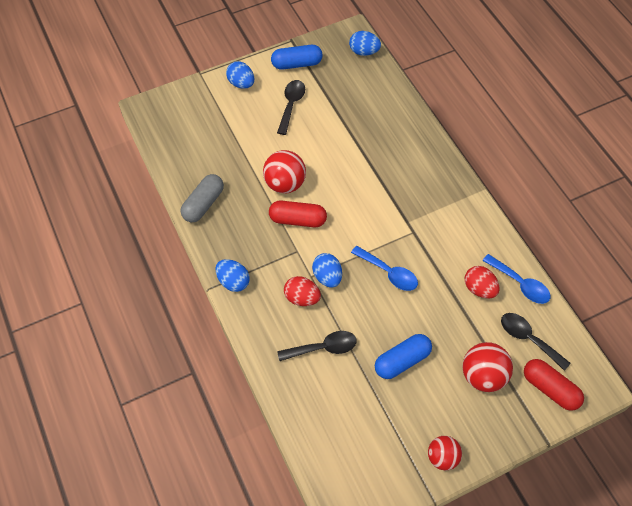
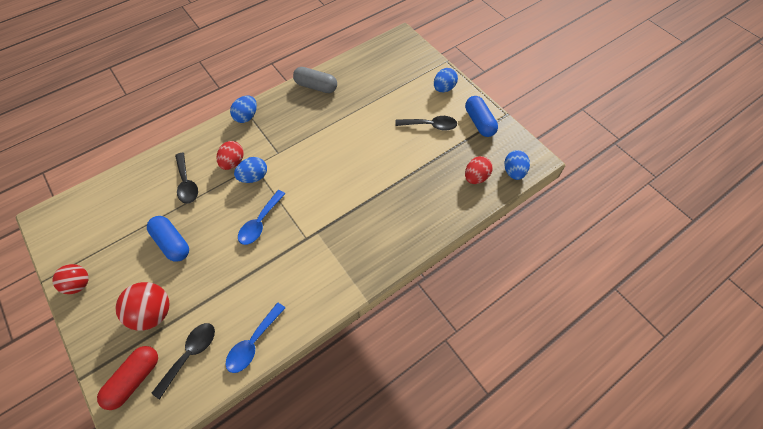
camera: 80 degrees right, 0 degrees up
red ball [263,150,306,194] -> none
red capsule [269,200,327,227] -> none
red egg [465,266,500,299] -> red egg moved to [465,156,493,184]

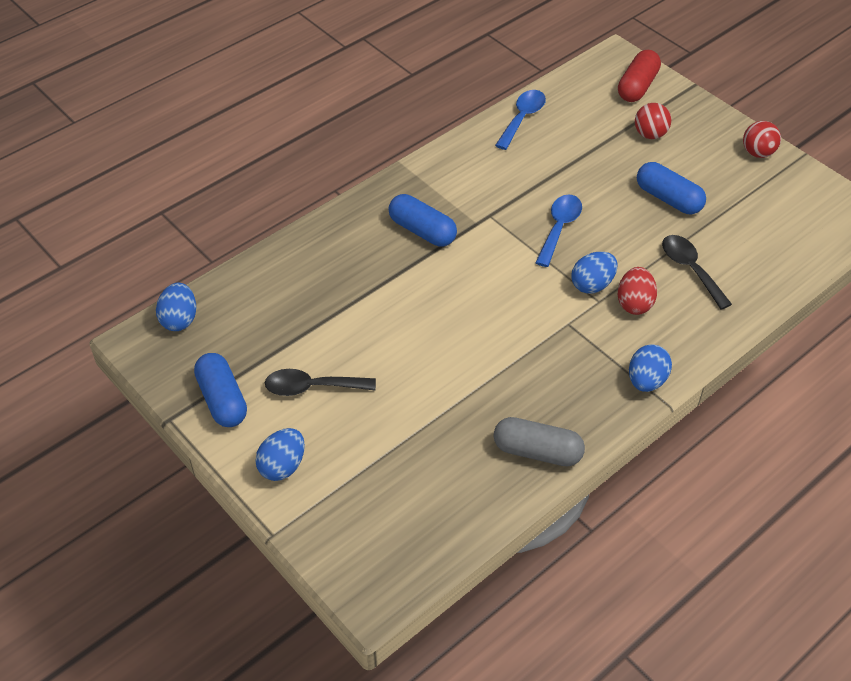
camera: 175 degrees right, 10 degrees down
red ball [116,282,170,331] -> red ball [635,103,671,139], size x0.66
black spoon [152,323,215,399] -> none
red egg [465,156,493,184] -> none
none -> blue capsule [389,194,457,247]

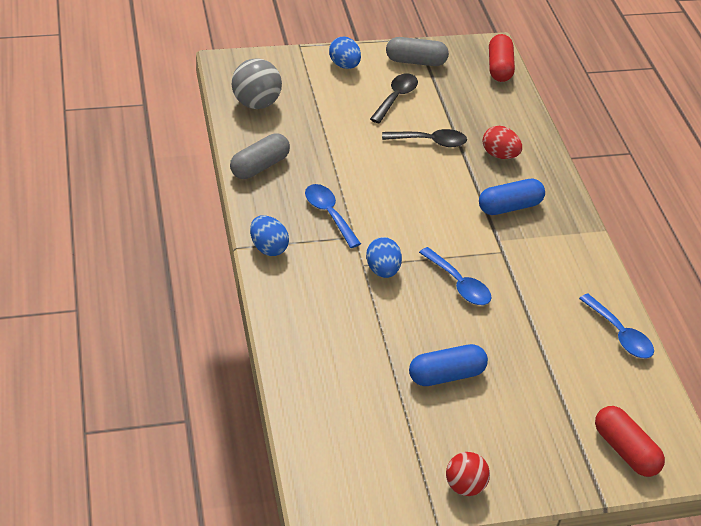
camera: 115 degrees right, 5 degrees down
blue egg [156,283,196,331] -> red capsule [489,34,515,82]
blue capsule [194,353,247,427] -> grey capsule [386,37,449,66]
red egg [617,267,657,315] -> red egg moved to [482,126,522,159]
red ball [635,103,671,139] -> none
black spoon [662,235,732,310] -> black spoon moved to [382,129,467,147]
none -> grey ball [232,58,282,109]
none -> blue spoon [305,184,361,248]

